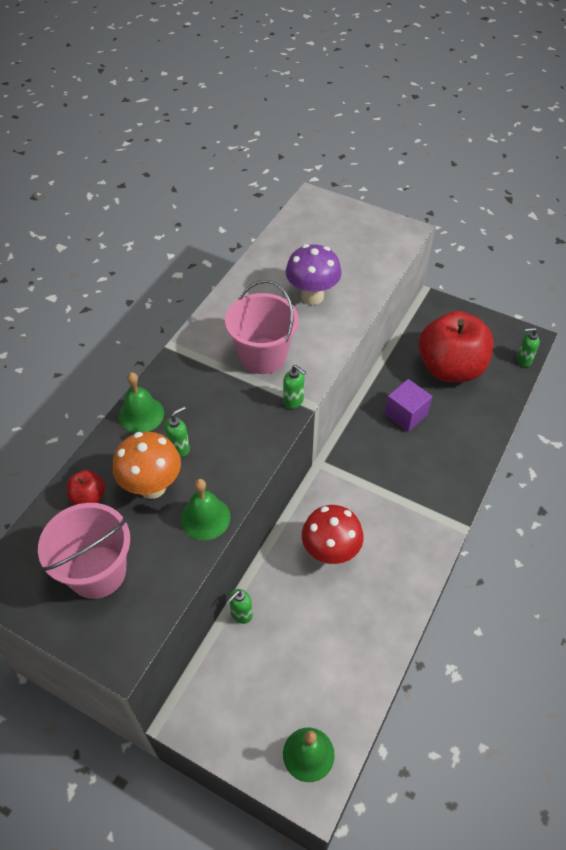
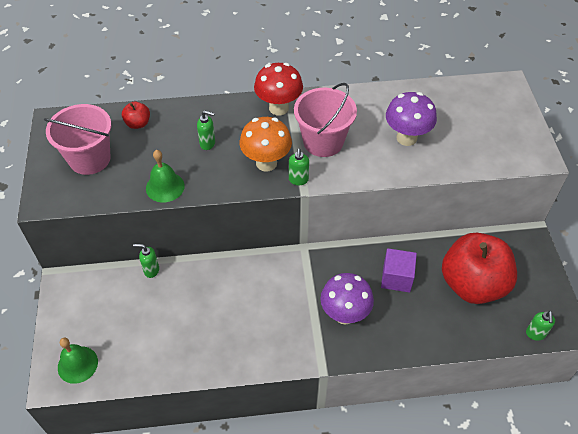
camera: 55 degrees right, 0 degrees up
orange mushroom [113,432,181,499] -> orange mushroom moved to [240,117,292,172]
green bell [119,372,164,433] -> none
red mushroom [302,505,364,564] -> red mushroom moved to [254,63,303,115]
green soap dispenser [517,328,540,367] -> green soap dispenser turned 135 degrees counterclockwise [526,311,555,341]
none -> purple mushroom [321,273,374,325]

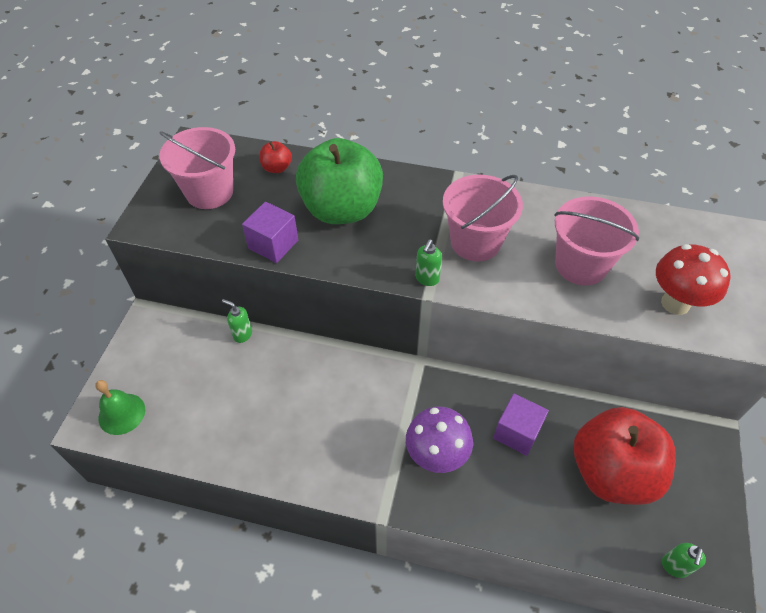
camera: 20 degrees right, 0 degrees up
green bell [146,150,185,202] -> purple cube [242,202,298,263]
green soap dispenser [197,111,215,150] -> green apple [296,138,383,224]
orange mushroom [240,117,292,172] -> none
red mushroom [254,63,303,115] -> red mushroom moved to [656,244,731,315]
purple mushroom [386,92,437,146] -> pink bucket [555,196,639,286]

